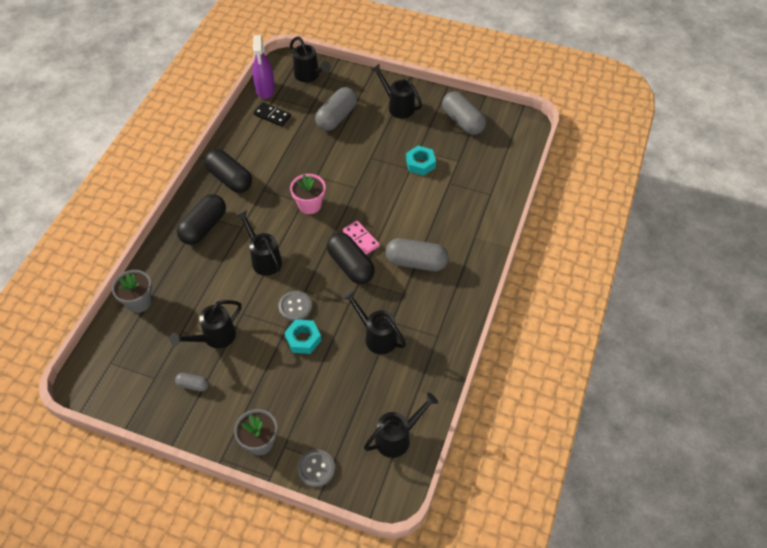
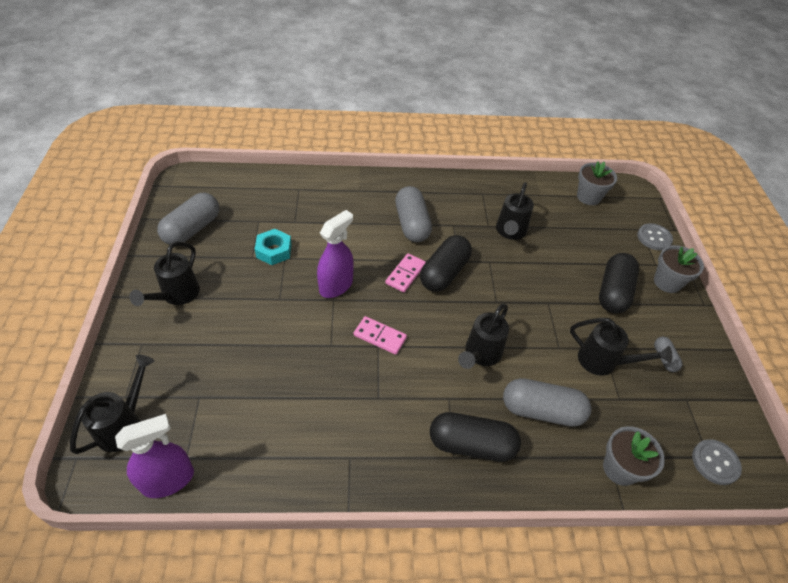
camera: 115 degrees left, 5 degrees down
black capsule [204,149,252,193] -> black capsule moved to [599,253,639,313]
black domino [254,102,291,127] -> none
grey button [278,291,312,321] -> grey button moved to [692,439,742,485]
turquoise nut [284,319,321,354] -> none
pink flower pot [290,174,326,214] -> pink domino [354,316,407,355]
grey capsule [315,87,357,131] -> grey capsule moved to [503,378,592,427]
black watering can [364,393,438,458] -> grey flower pot [577,161,617,205]
none -> purple spray bottle [317,210,354,298]

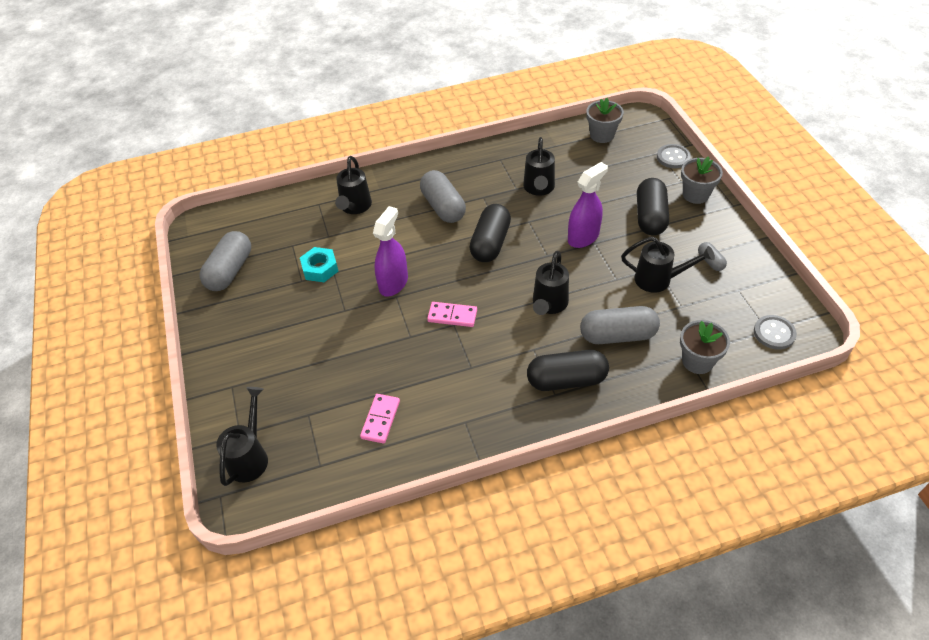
camera: 10 degrees left, 0 degrees up
purple spray bottle [115,414,194,498] -> purple spray bottle moved to [568,162,608,248]
black watering can [129,242,200,306] -> black watering can moved to [335,156,372,214]
pink domino [385,253,426,292] -> pink domino moved to [360,394,400,444]

